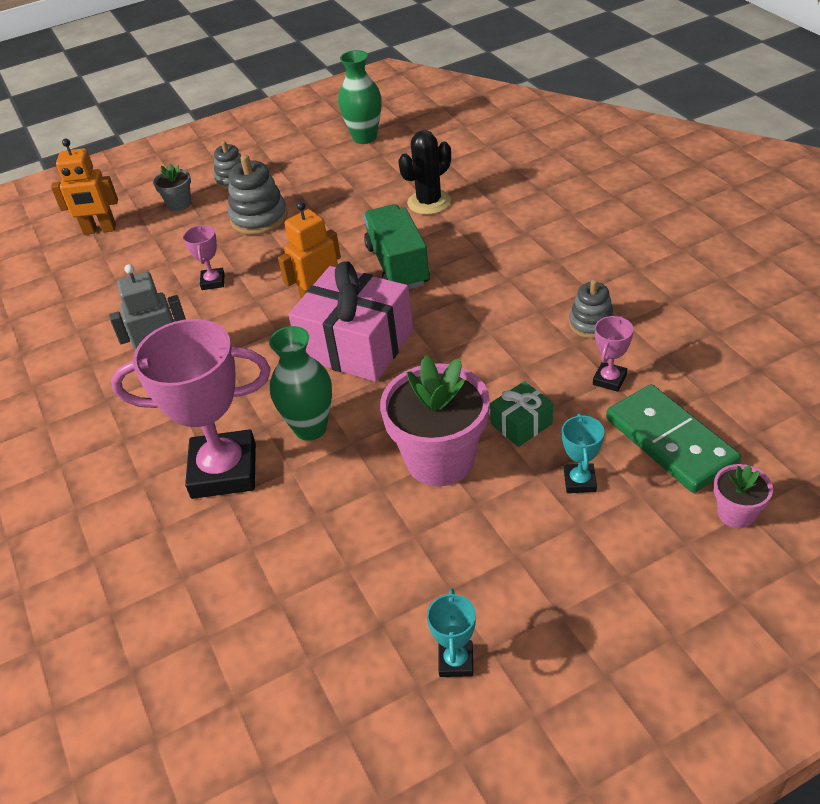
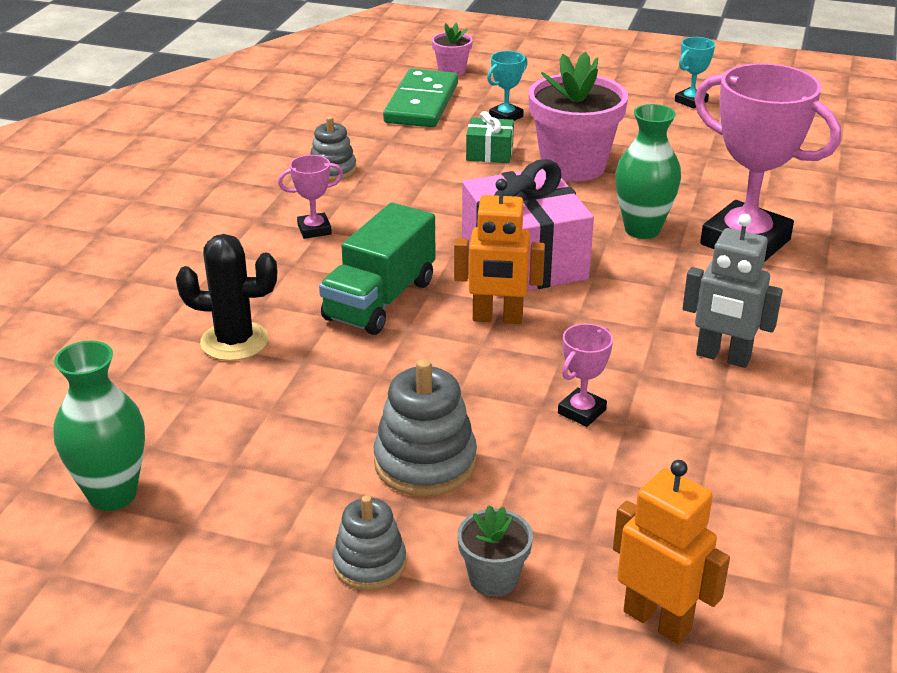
camera: 140 degrees left, 10 degrees down
pink trophy [593,316,634,392] -> pink trophy moved to [278,155,343,239]

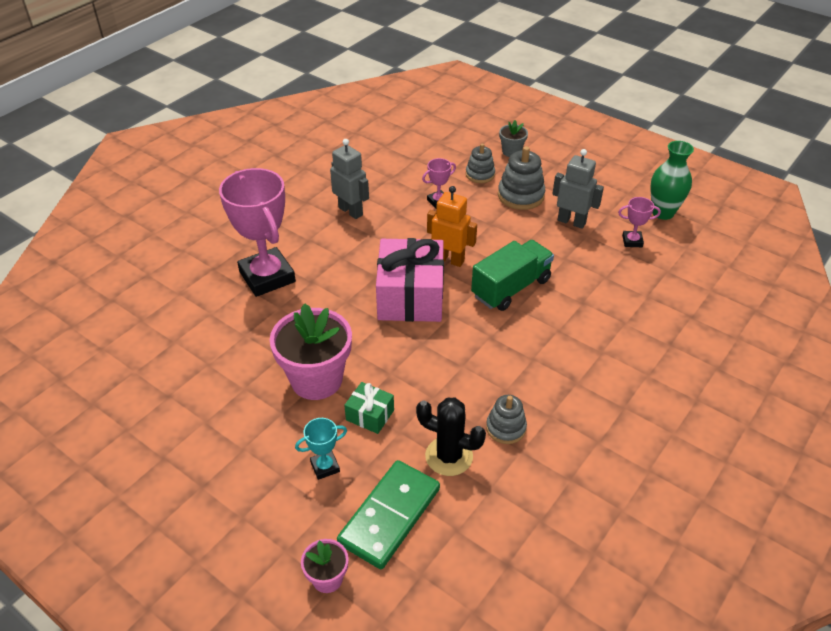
camera: 160 degrees left, 10 degrees up
black cactus [176,234,277,361] -> black cactus moved to [416,398,486,476]
pink trophy [278,155,343,239] -> pink trophy moved to [618,197,661,247]
grey stacking toy [332,495,406,591] -> grey stacking toy moved to [466,144,495,183]
orange robot [613,460,730,644] -> none
green vase [615,104,681,239] -> none
turquoise trophy [675,37,715,108] -> none
none -> grey robot [552,149,604,229]

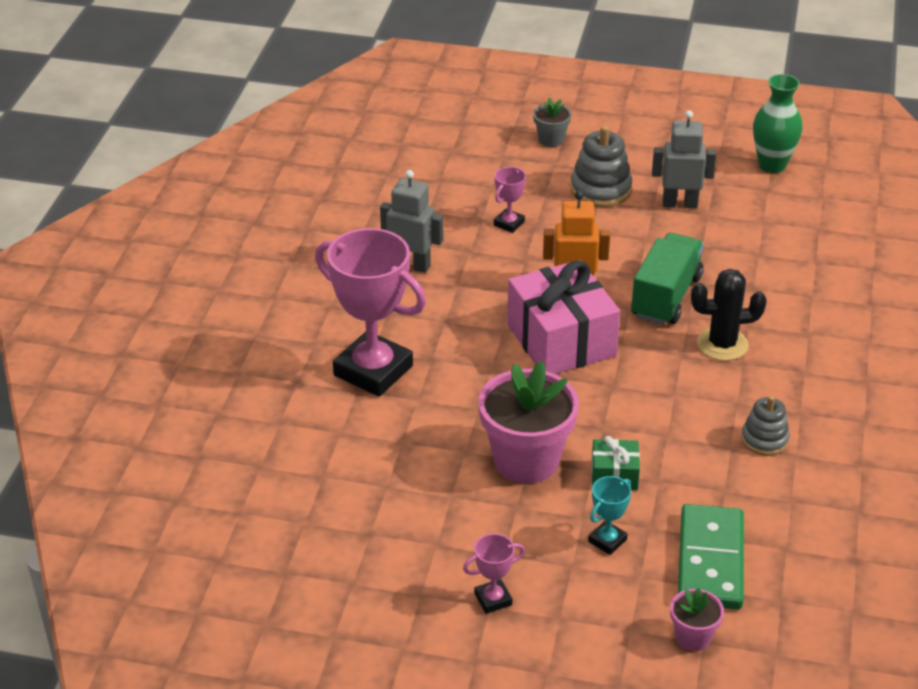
camera: 25 degrees left, 5 degrees down
black cactus [416,398,486,476] -> black cactus moved to [691,269,767,361]
grey stacking toy [466,144,495,183] -> none
pink trophy [618,197,661,247] -> pink trophy moved to [463,534,525,614]

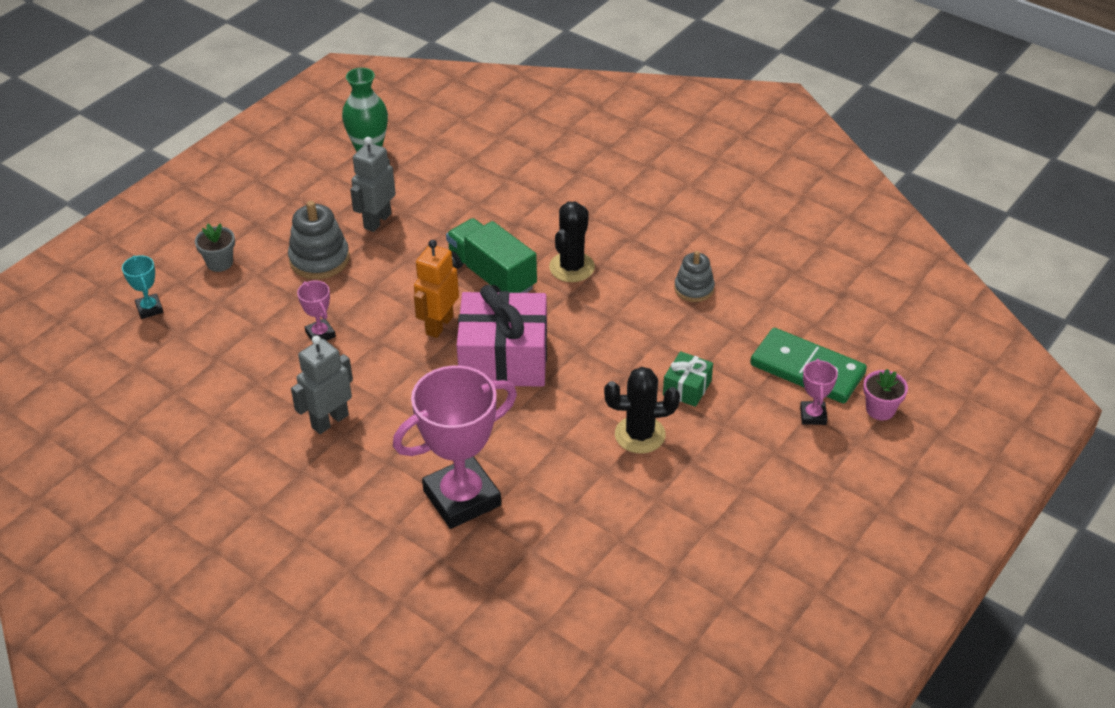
camera: 65 degrees left, 5 degrees up
pink trophy [463,534,525,614] -> pink trophy moved to [800,359,838,425]
pink flower pot [479,361,579,483] -> black cactus [604,367,680,454]
turquoise trophy [588,476,631,555] -> turquoise trophy moved to [122,255,163,319]

